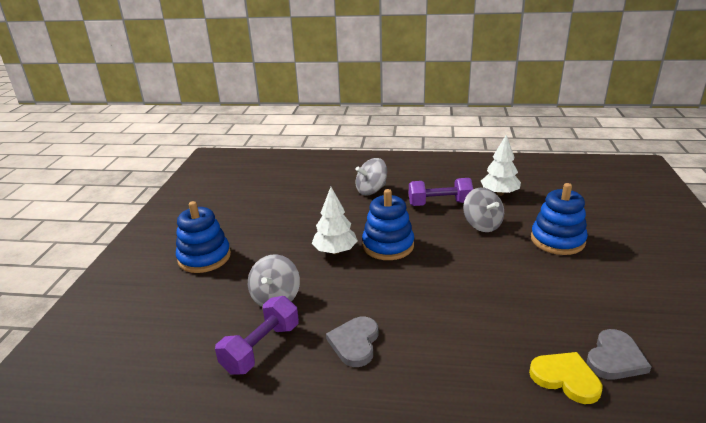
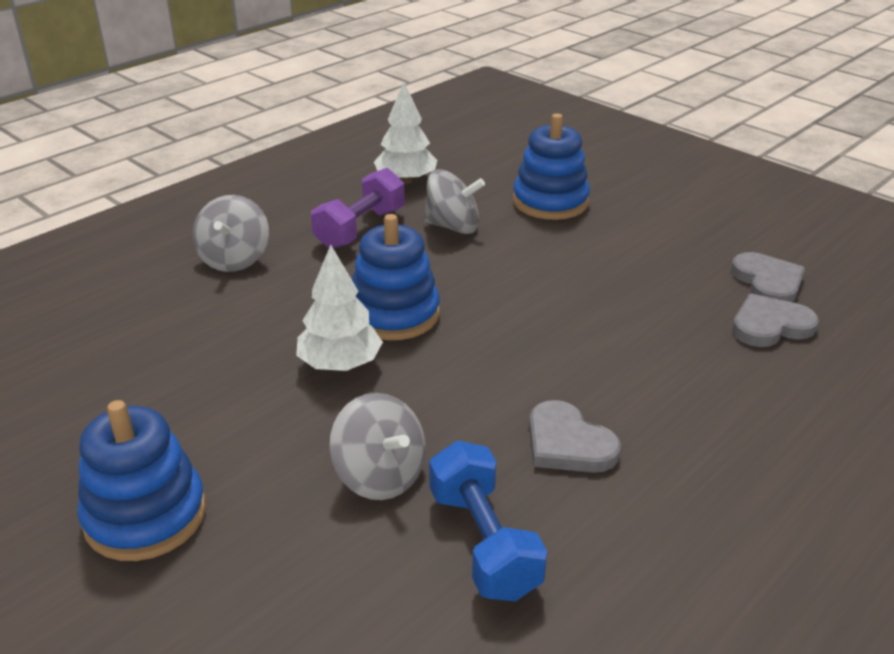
camera: 55 degrees left, 5 degrees up
purple dumbbell [215,296,299,374] -> blue dumbbell [429,441,547,601]
yellow heart [529,352,603,404] -> grey heart [732,294,819,347]

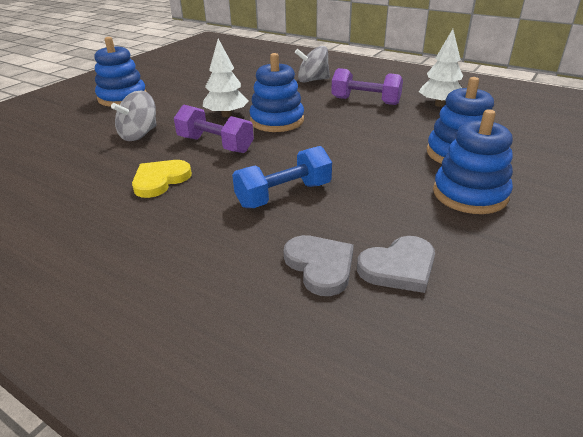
camera: 80 degrees right, 0 degrees up
grey spinning top [423,169,485,234] -> none
blue dumbbell [429,441,547,601] -> blue dumbbell moved to [232,146,332,208]
grey heart [529,400,621,473] -> yellow heart [132,160,192,198]
none -> purple dumbbell [174,105,254,153]
none -> blue stacking toy [433,109,513,214]

